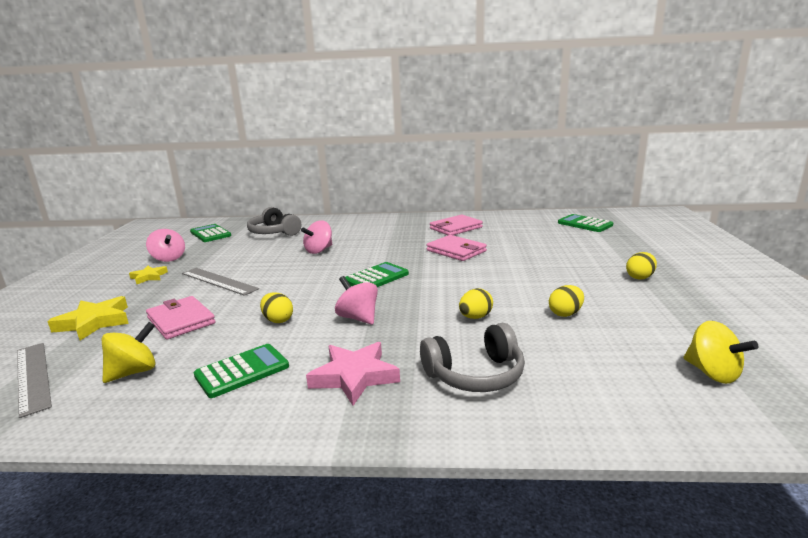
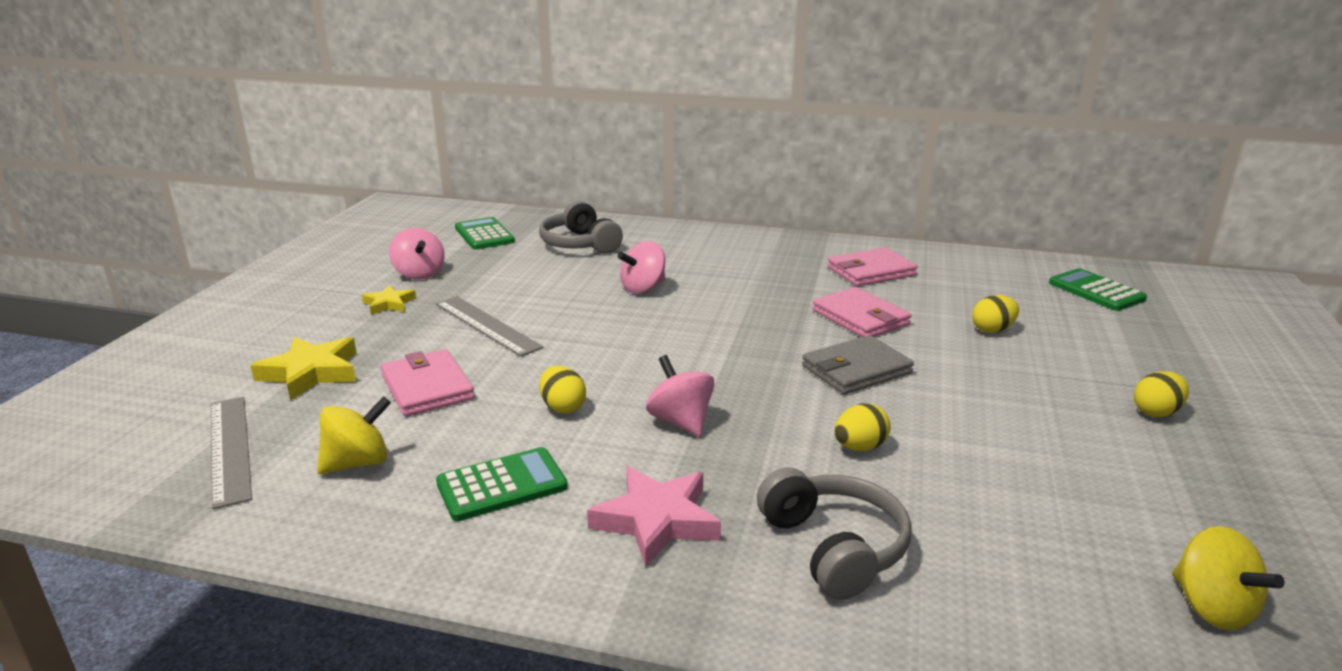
camera: 10 degrees right, 5 degrees up
green calculator [345,262,409,287] -> none
grey headphones [420,323,525,392] -> grey headphones turned 105 degrees counterclockwise [757,467,912,600]
yellow egg [549,285,584,317] -> yellow egg moved to [972,295,1019,333]
none -> grey wallet [802,335,914,394]

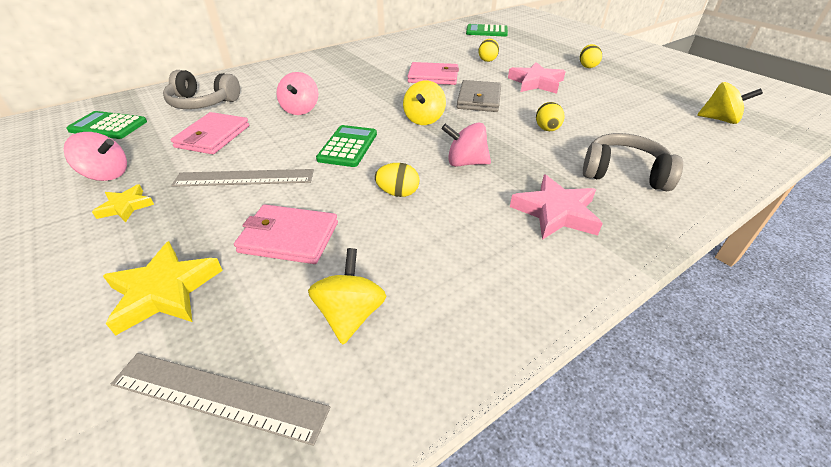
camera: 50 degrees left, 15 degrees up
green calculator [436,447,568,521] -> green calculator moved to [316,125,377,167]
pink wallet [828,247,917,286] -> pink wallet moved to [171,112,249,154]
none -> yellow spinning top [403,81,446,125]
none -> pink star [508,62,566,94]

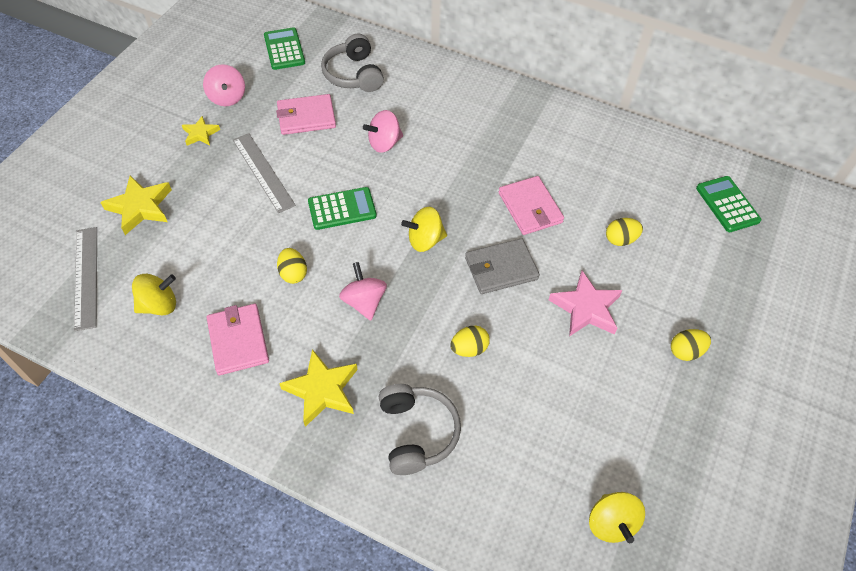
camera: 60 degrees right, 15 degrees up
pink wallet [234,204,338,264] -> pink wallet moved to [207,304,269,375]
pink star [510,174,603,240] -> yellow star [279,349,358,427]

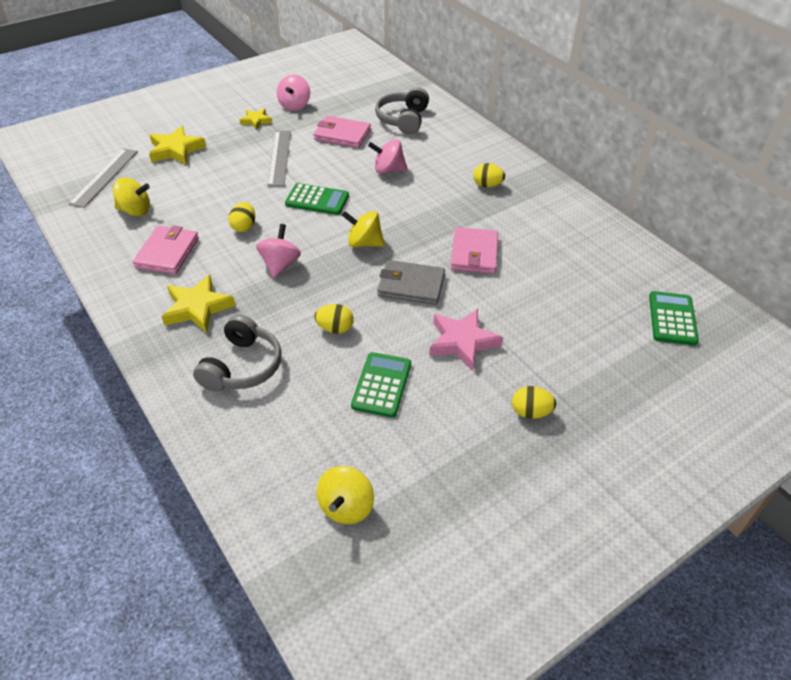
camera: 30 degrees right, 10 degrees down
green calculator [264,27,305,70] -> green calculator moved to [351,352,411,418]
yellow egg [606,218,643,246] -> yellow egg moved to [473,163,505,188]

